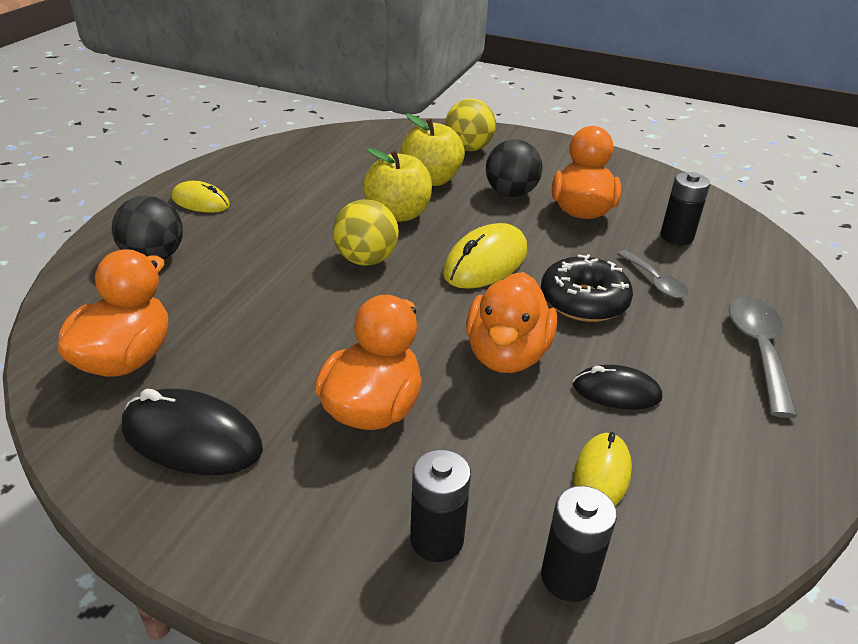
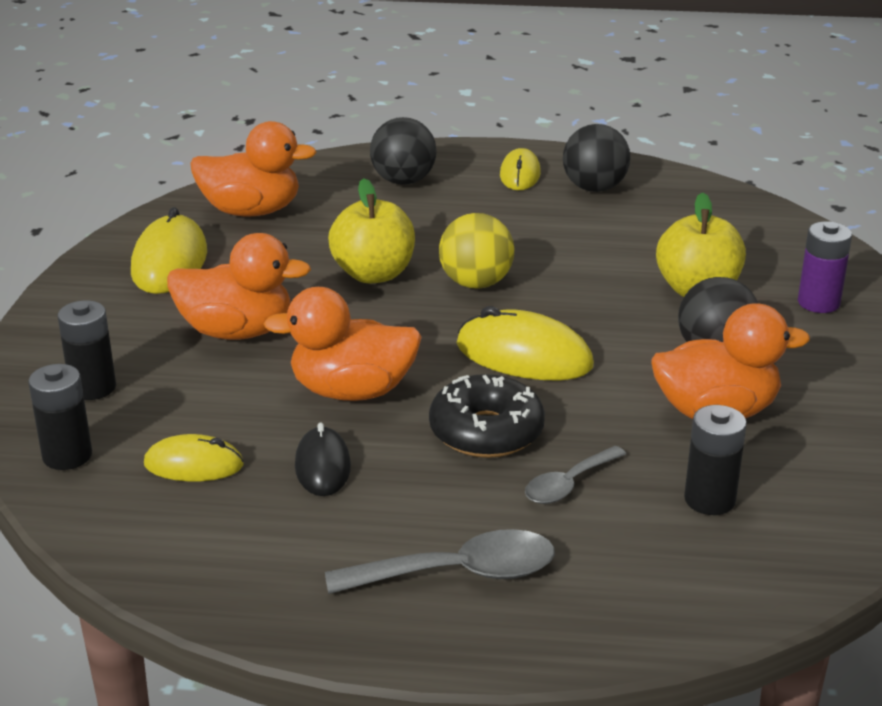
camera: 75 degrees right, 5 degrees down
black mouse [122,389,263,475] -> yellow mouse [131,207,207,294]
yellow apple [363,148,432,222] -> yellow apple moved to [328,178,415,283]
yellow ball [445,99,496,151] -> purple battery [798,222,852,313]
none -> black ball [563,124,630,192]

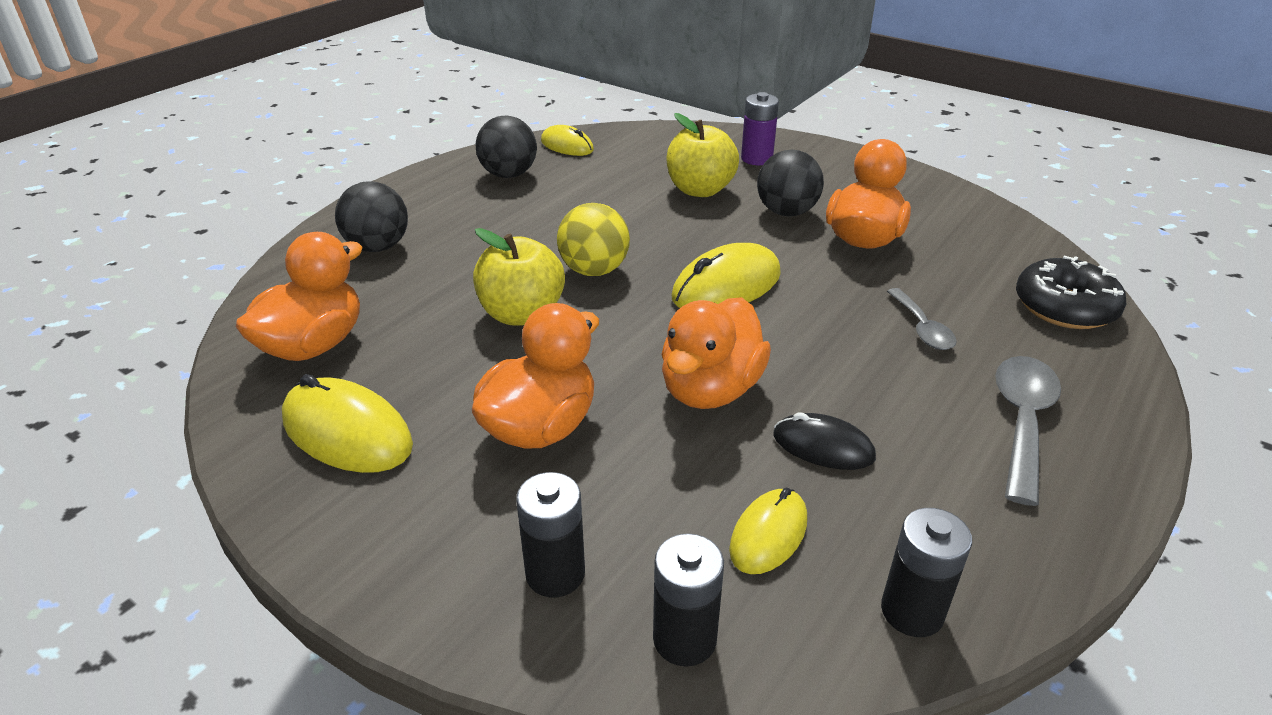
camera: 60 degrees left, 5 degrees up
black donut [429,374,545,458] -> black donut moved to [1016,256,1126,329]
yellow mouse [500,148,541,190] -> yellow mouse moved to [541,125,594,156]
black battery [684,405,747,515] -> black battery moved to [881,508,972,637]

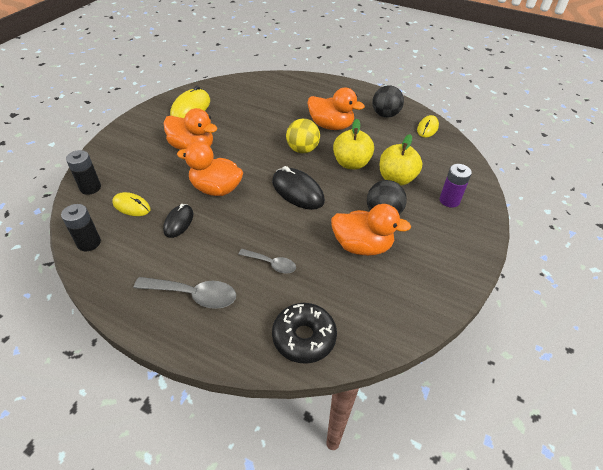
camera: 80 degrees right, 10 degrees up
orange duck [236,232,363,361] -> orange duck moved to [308,88,365,130]
black ball [335,181,408,252] -> none
yellow apple [473,228,565,326] -> yellow apple moved to [333,119,374,170]
black battery [516,472,585,597] -> none
yellow mouse [672,243,781,308] -> black mouse [272,166,325,210]
grey spoon [887,288,957,350] -> grey spoon turned 135 degrees counterclockwise [238,249,296,274]

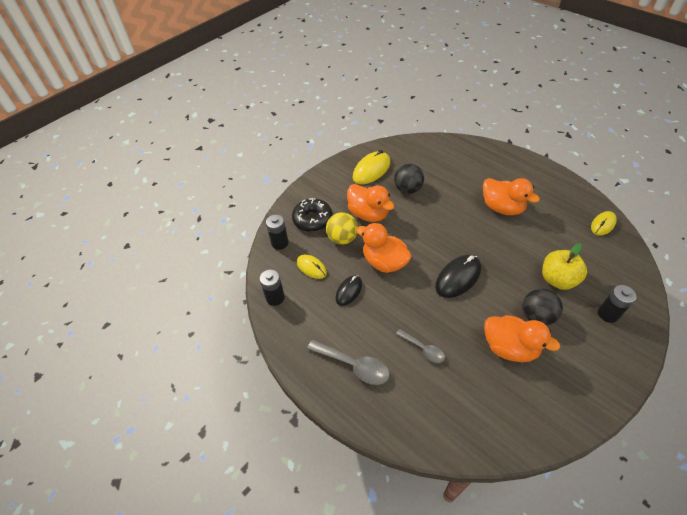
camera: 20 degrees right, 5 degrees up
black mouse [272,166,325,210] -> black mouse turned 75 degrees clockwise [435,255,481,298]
black donut [272,303,337,363] -> black donut moved to [292,198,332,232]
yellow ball [286,119,320,153] -> yellow ball moved to [326,212,358,245]
yellow apple [333,119,374,170] -> none
black ball [372,85,404,118] -> black ball moved to [394,164,424,194]
purple battery [440,164,472,208] -> black battery [598,285,636,323]

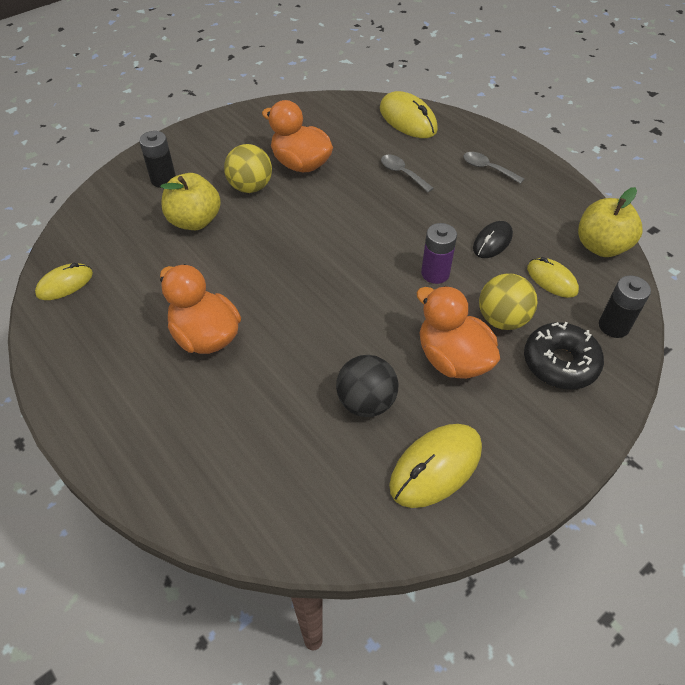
camera: 175 degrees left, 0 degrees up
black battery [259,269,285,306] -> yellow apple [578,187,642,257]
grey spoon [307,340,390,385] -> grey spoon [463,152,524,184], size x0.63
orange duck [356,223,411,273] -> purple battery [421,223,457,284]
black mouse [435,255,481,298] -> none
black ball [522,288,563,326] -> yellow ball [224,144,272,193]
none -> yellow mouse [380,91,438,138]

